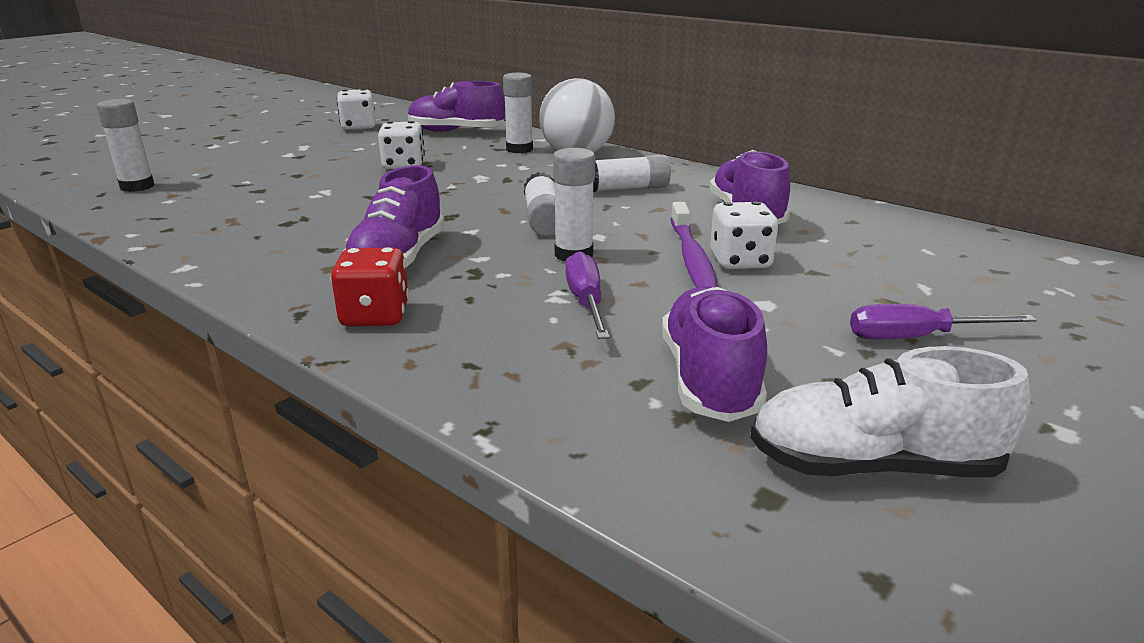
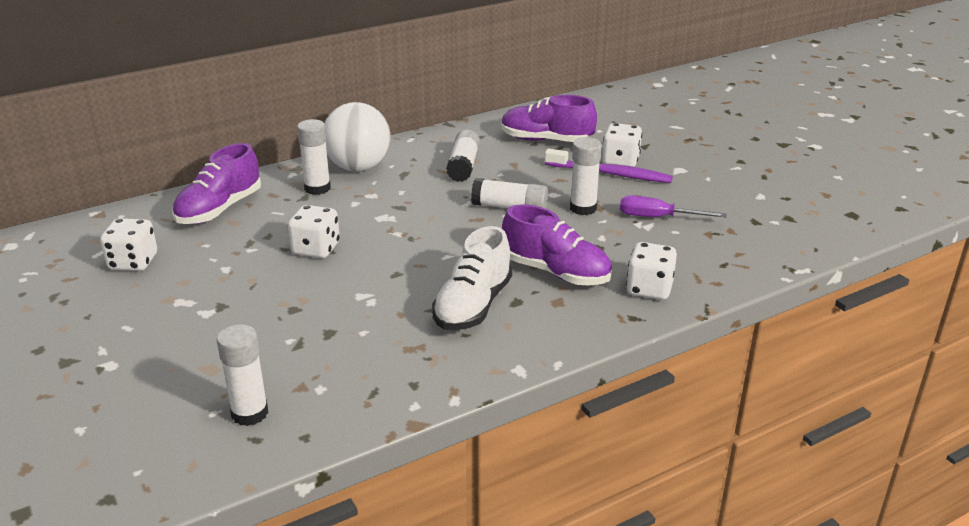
camera: 70 degrees left, 5 degrees up
red dice [331,247,409,326] -> white dice [626,242,677,300]
purple shoe [662,286,767,422] -> none
white shoe [750,346,1031,477] -> white shoe moved to [432,226,512,330]
purple screwdriver [850,304,1037,339] -> none

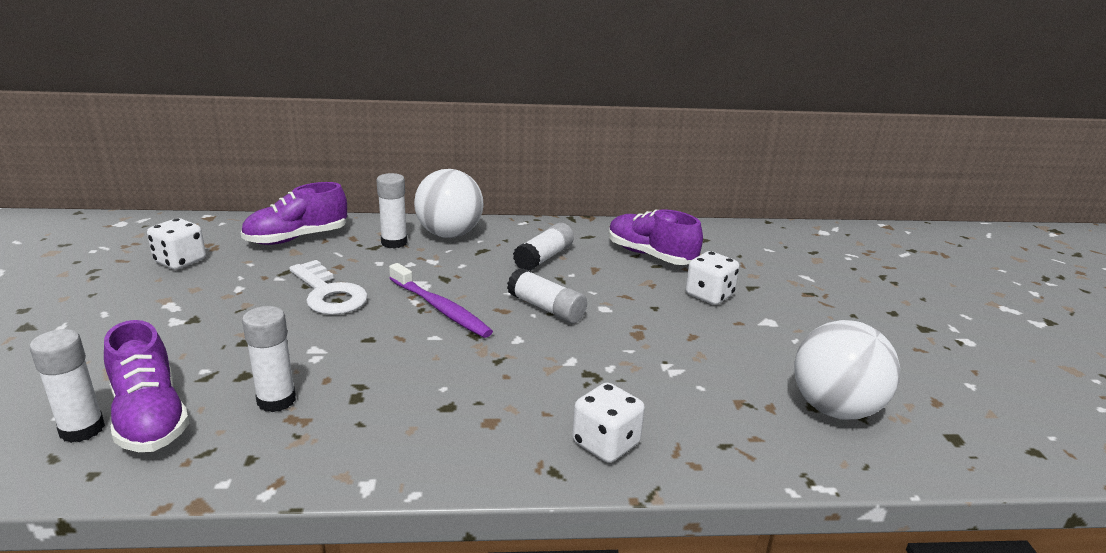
camera: 25 degrees right, 5 degrees down
white dice [288,205,340,258] -> white key [289,260,368,315]
white shoe [432,226,512,330] -> none
purple shoe [502,205,612,286] -> purple shoe moved to [104,320,189,452]
purple toothbrush [545,148,673,183] -> purple toothbrush moved to [389,263,493,338]
white glue stick [570,137,602,215] -> white glue stick moved to [242,306,296,412]
purple screwdriver [620,195,727,218] -> none
none -> white ball [794,320,900,420]

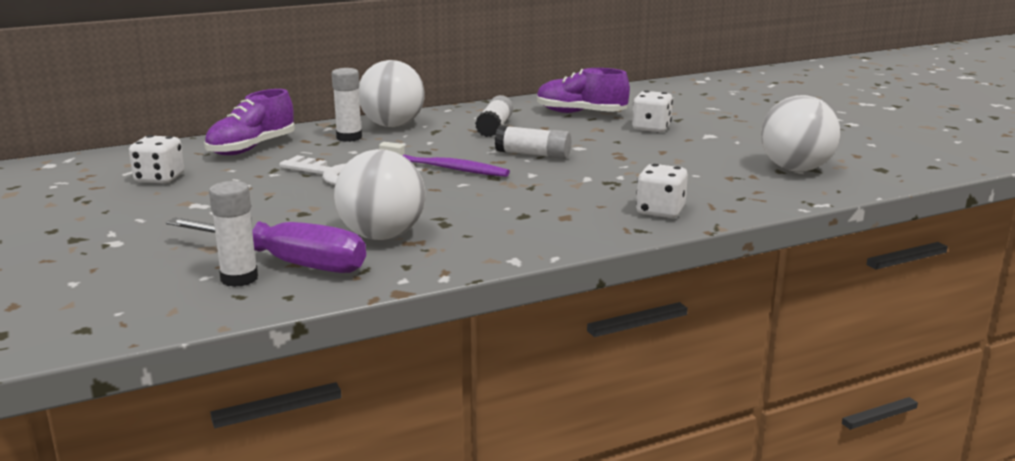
camera: 20 degrees left, 5 degrees down
purple shoe [104,320,189,452] -> purple screwdriver [166,218,366,273]
white glue stick [242,306,296,412] -> white ball [334,149,425,240]

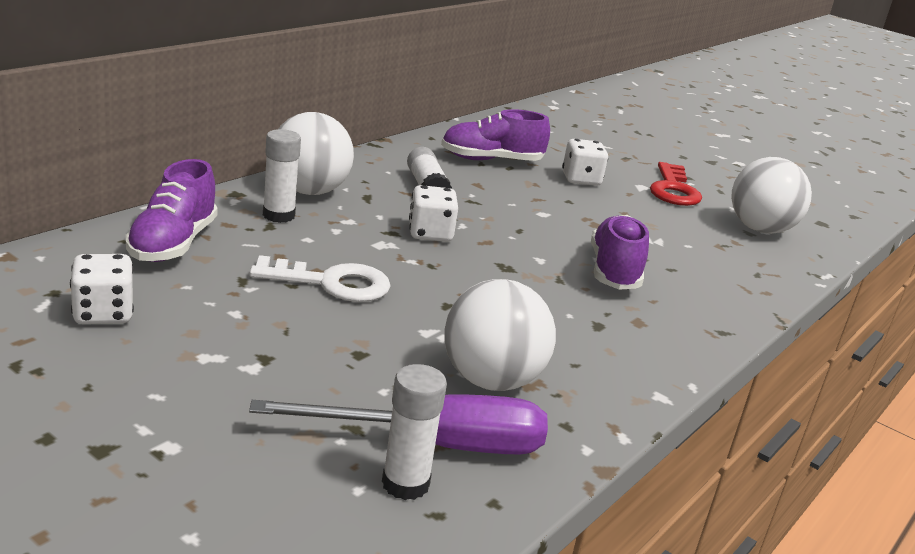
camera: 30 degrees left, 5 degrees up
purple toothbrush [379,142,510,177] -> none
white glue stick [495,125,571,159] -> none
white dice [636,164,688,218] -> white dice moved to [409,185,458,242]
none -> purple shoe [591,215,649,290]
none -> red key [650,162,702,206]

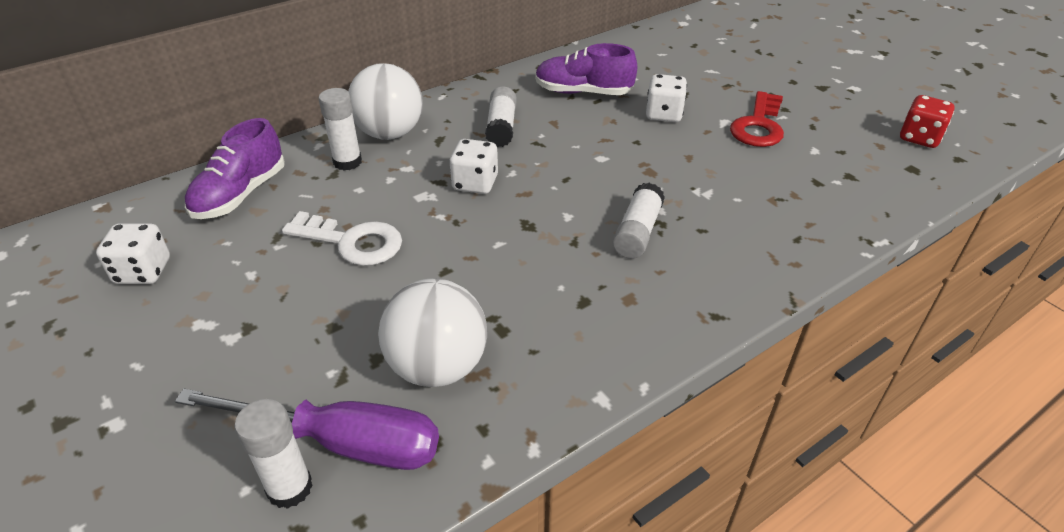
camera: 20 degrees right, 15 degrees up
purple shoe [591,215,649,290] -> white glue stick [612,183,665,259]
white ball [731,157,812,234] -> none
none -> red dice [900,95,955,148]

